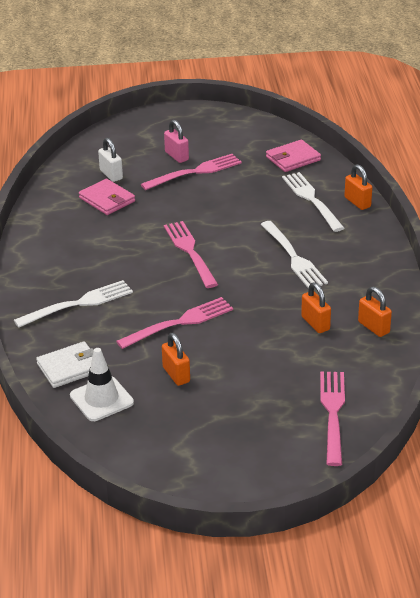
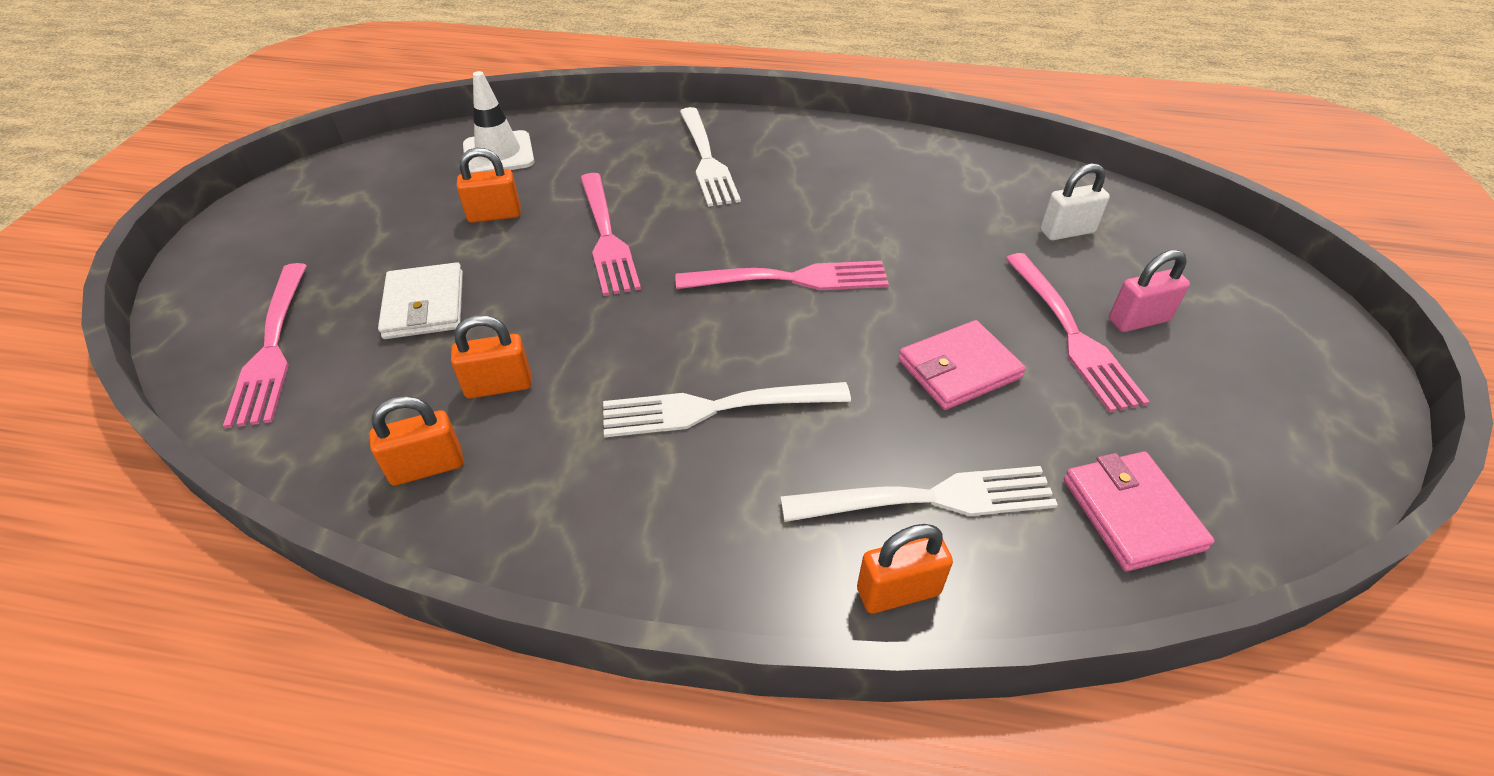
camera: 105 degrees right, 10 degrees up
white wallet [36,341,94,388] -> white wallet moved to [378,262,463,339]
pink wallet [79,179,135,215] -> pink wallet moved to [898,320,1026,410]
pink fork [320,372,345,466] -> pink fork turned 60 degrees clockwise [223,263,307,429]

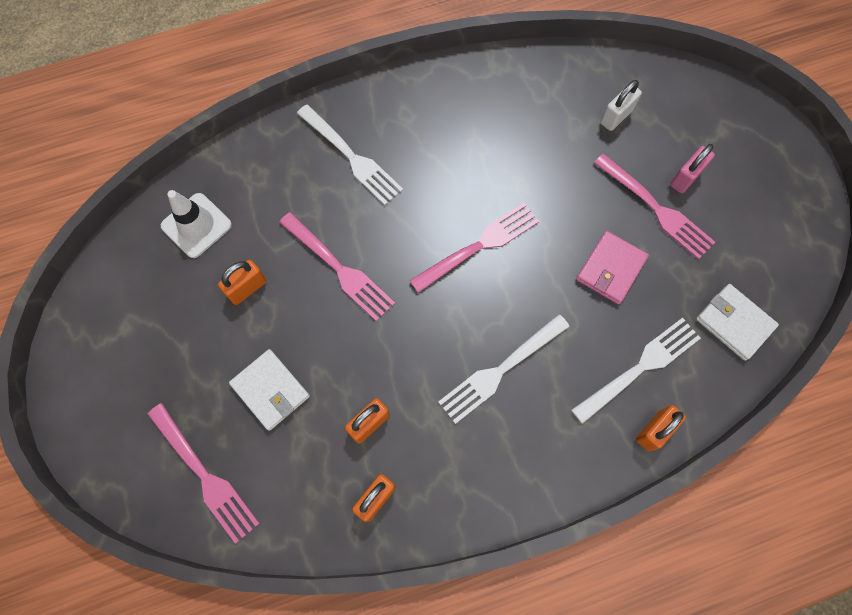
camera: 30 degrees left, 25 degrees up
pink wallet [1064,452,1215,571] -> white wallet [696,284,779,361]

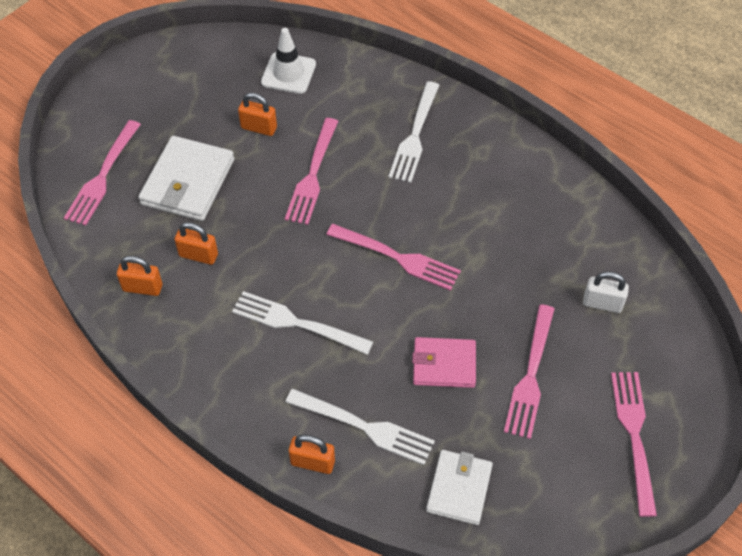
camera: 60 degrees right, 15 degrees down
white wallet [229,349,310,431] -> white wallet [138,136,234,221], size x1.52
pink padlock [670,144,715,193] -> none
none -> pink fork [611,372,657,517]

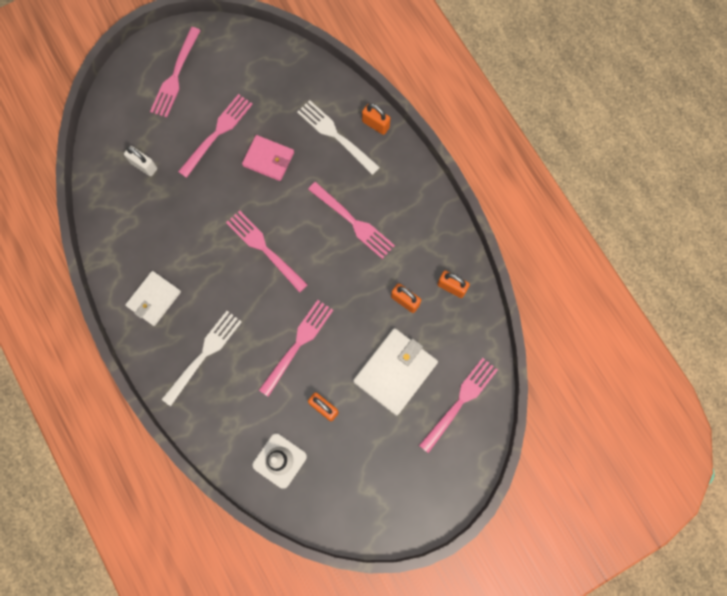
camera: 160 degrees left, 20 degrees up
white fork [232,291,373,355] -> pink fork [308,182,395,259]
white wallet [426,450,493,525] -> white wallet moved to [125,271,181,326]

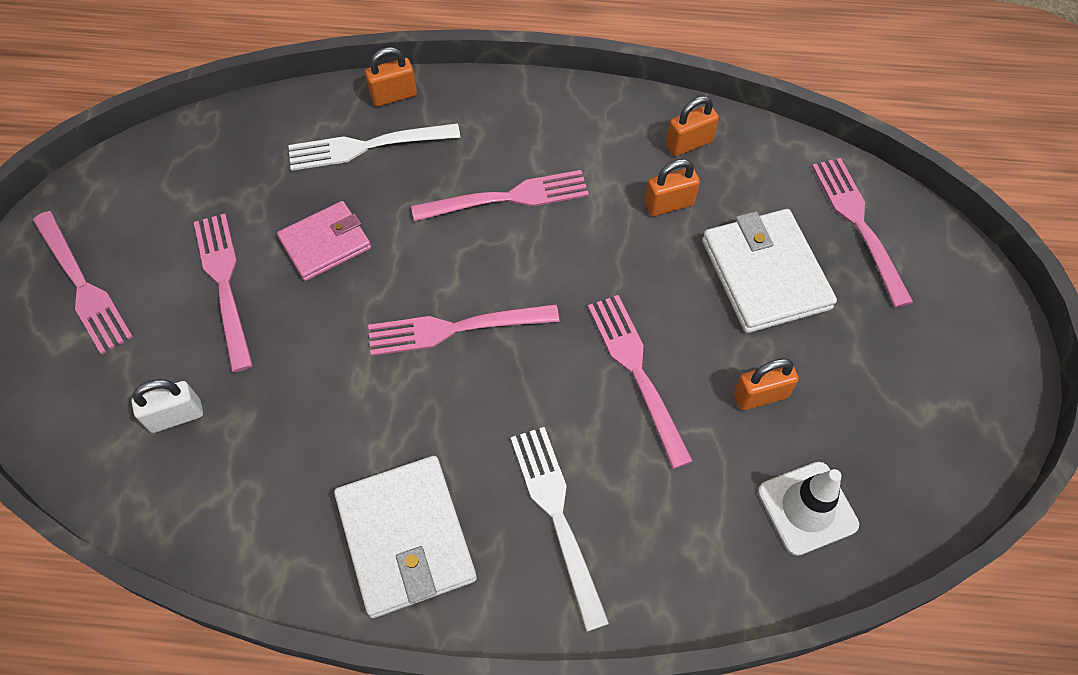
camera: 55 degrees left, 15 degrees down
white wallet [125,271,181,326] -> white wallet [334,456,477,618], size x1.52

